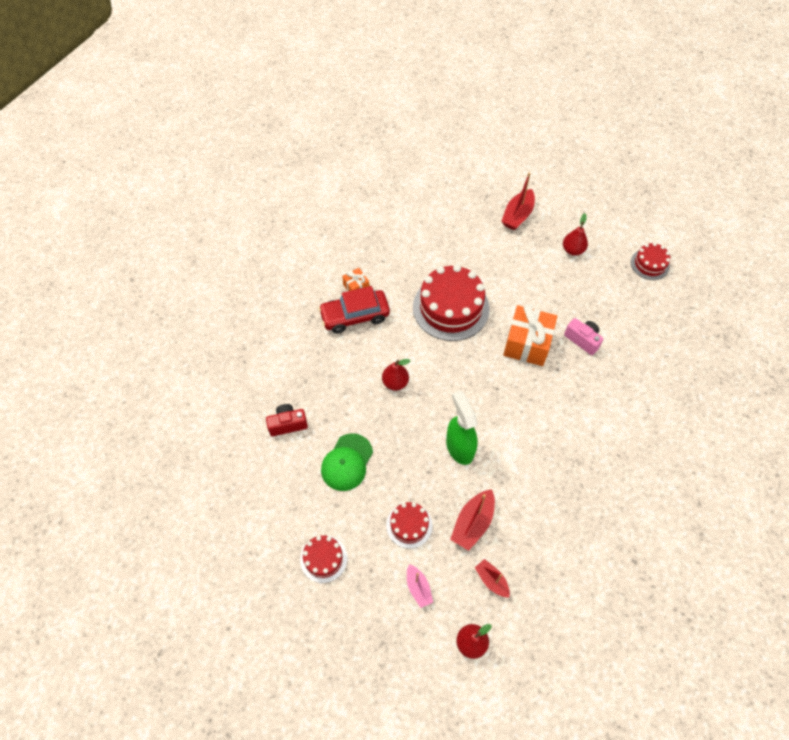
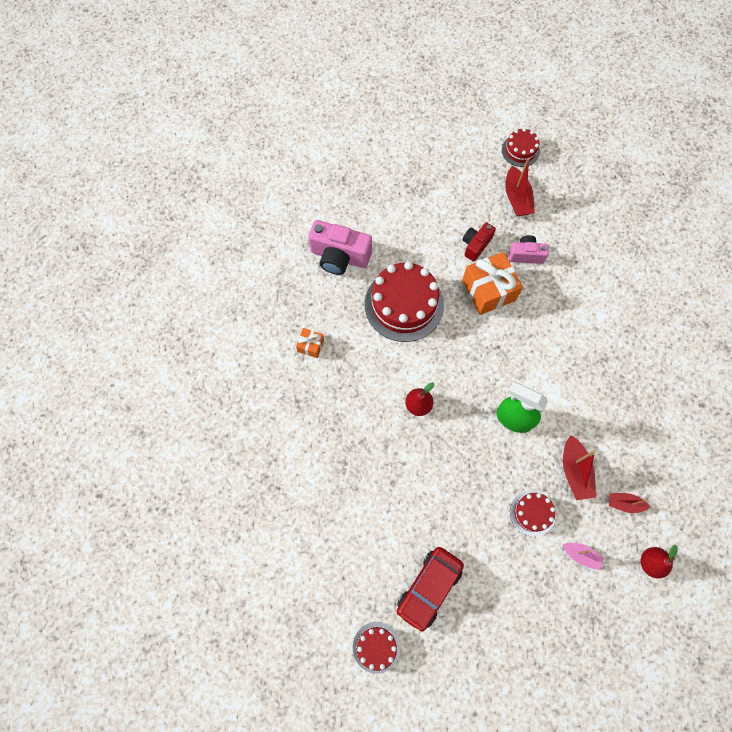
camera: 40 degrees left, 10 degrees up
red camera [266,404,308,436] -> red camera moved to [463,222,496,262]
red cake [300,535,347,583] -> red cake moved to [353,622,401,674]
red car [318,286,390,334] -> red car moved to [397,547,464,633]
green cap [321,433,373,491] -> none
red boat [501,173,535,230] -> red boat moved to [505,158,535,216]
red pear [563,213,588,256] -> none
none -> pink camera [308,220,372,275]

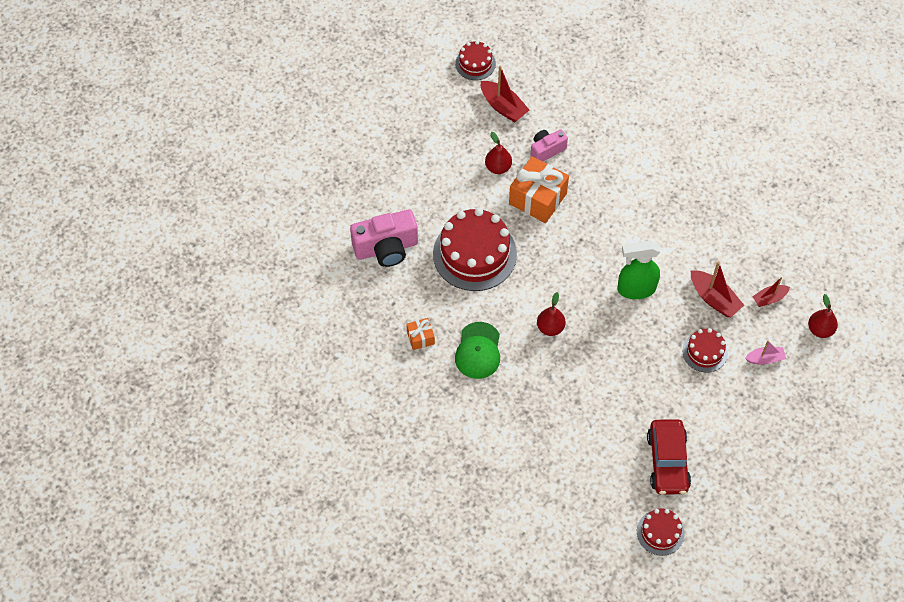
camera: 35 degrees left, 10 degrees down
red camera [463,222,496,262] -> red pear [485,132,512,174]
none -> green cap [455,322,500,379]

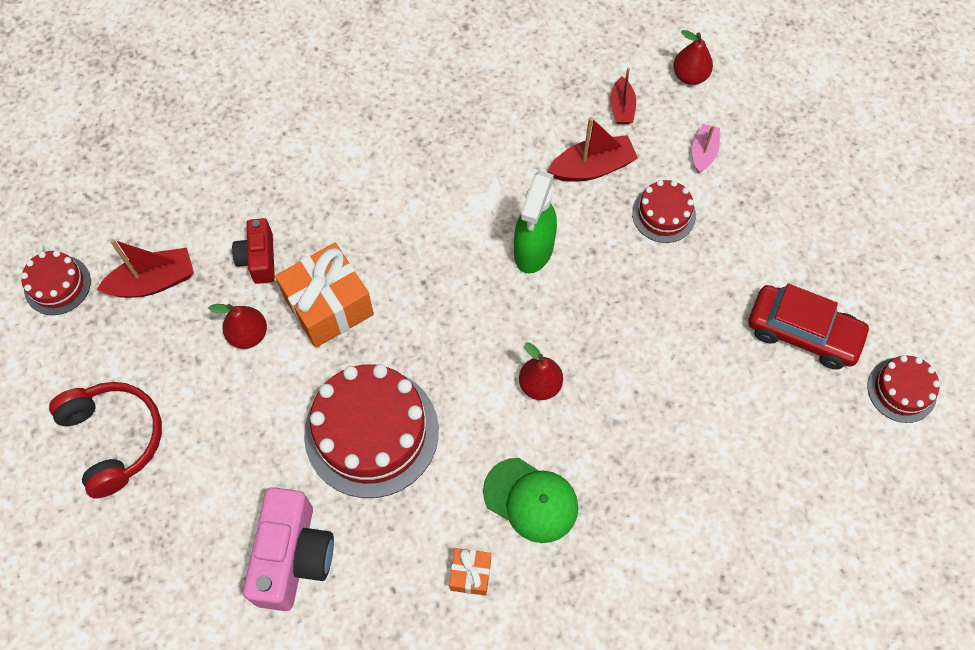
camera: 65 degrees left, 5 degrees up
pink camera [531,129,568,162] -> red camera [232,218,275,284]
none -> red headphones [49,382,162,499]

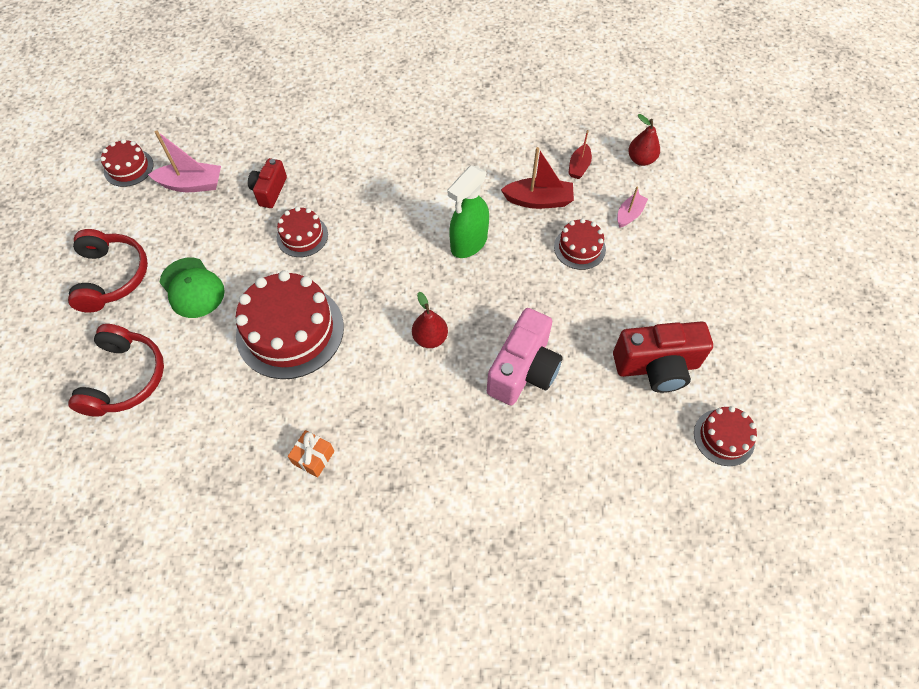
camera: 20 degrees right, 5 degrees down
red boat [97,239,194,298] -> pink boat [148,130,221,192]
red pear [209,304,267,349] -> none
pink camera [243,487,334,611] -> pink camera moved to [487,308,563,405]
orange gift [275,243,374,348] -> red cake [277,207,328,257]
green cap [483,458,578,543] -> green cap moved to [160,258,225,318]
red car [749,284,871,370] -> red camera [613,321,713,393]
none -> red headphones [68,324,164,416]

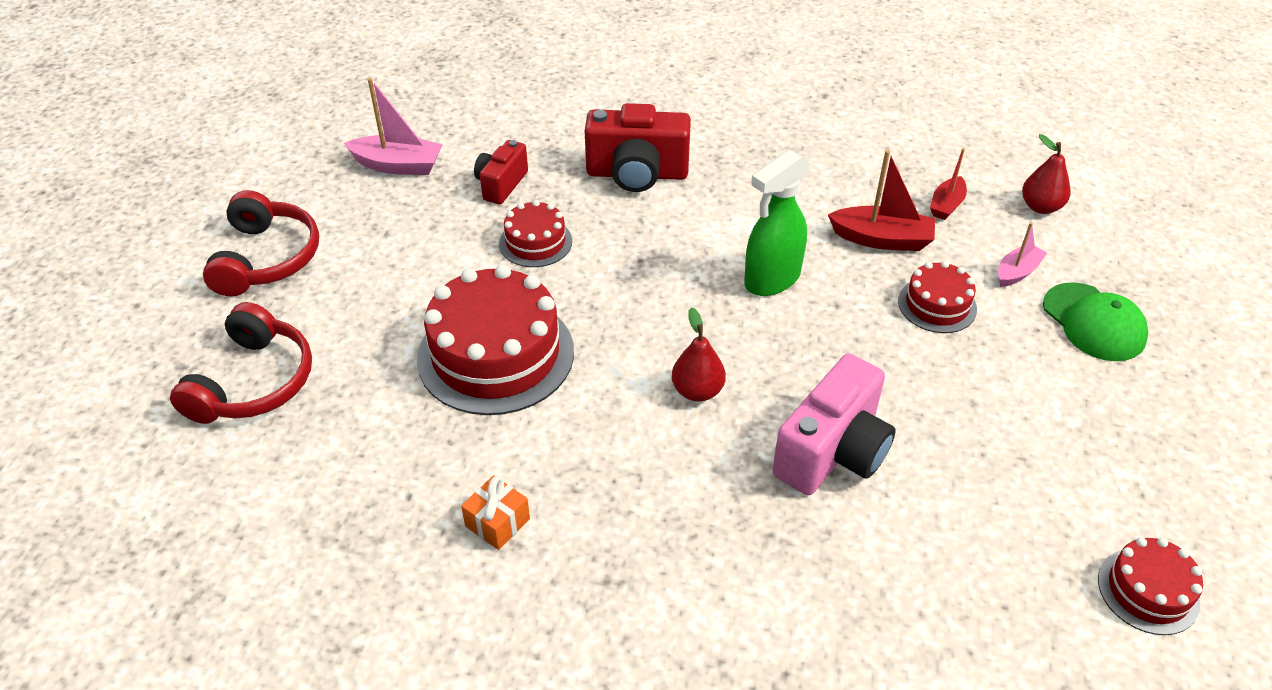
camera: 10 degrees right, 15 degrees down
red cake [100,139,154,187] -> none
green cap [160,258,225,318] -> green cap moved to [1043,282,1148,361]
red camera [613,321,713,393] -> red camera moved to [585,103,691,192]

